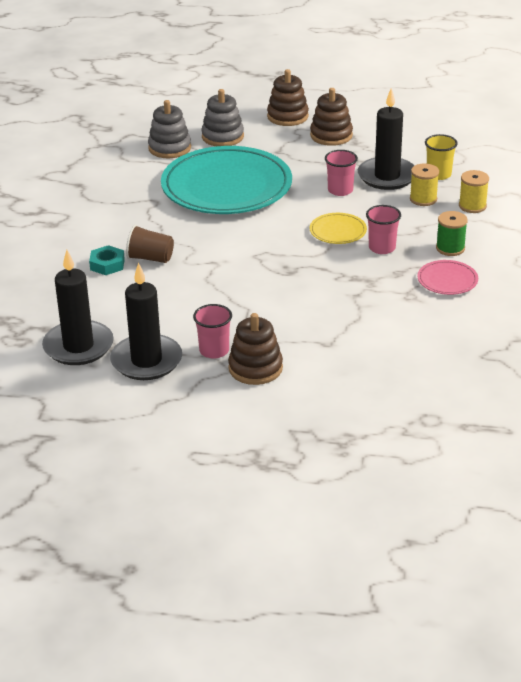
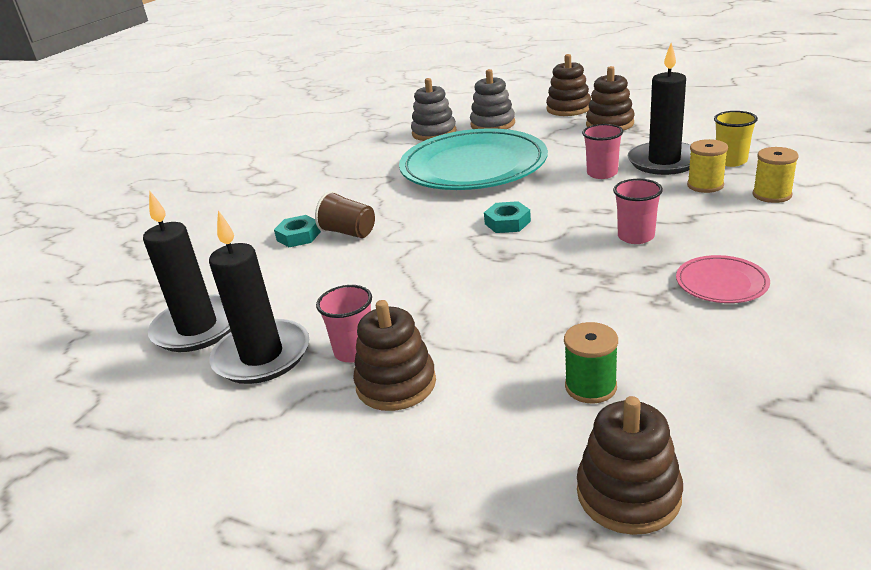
camera: 20 degrees right, 5 degrees down
yellow plate [310,213,367,244] -> none
green spool [436,211,468,256] -> green spool moved to [564,322,618,404]
none -> turquoise nut [484,201,531,233]
none -> brown stacking toy [577,396,683,535]

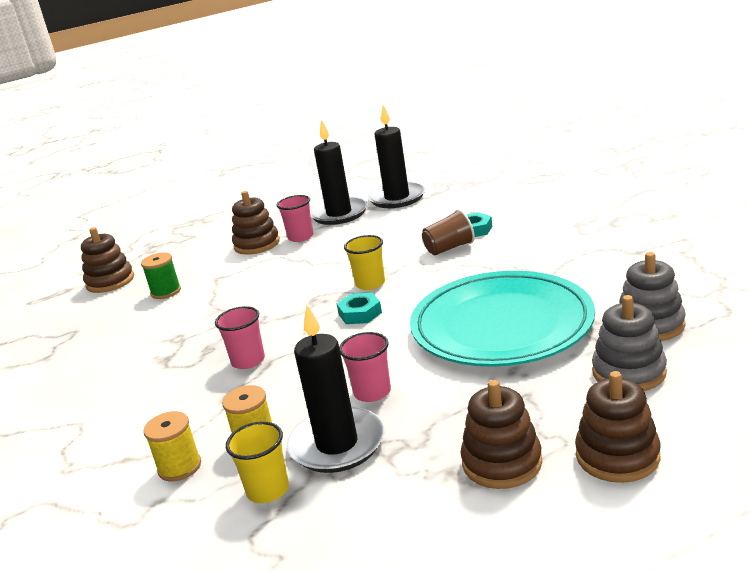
camera: 125 degrees right, 5 degrees down
pink plate [676,255,770,303] -> none
none -> yellow cup [344,235,385,290]

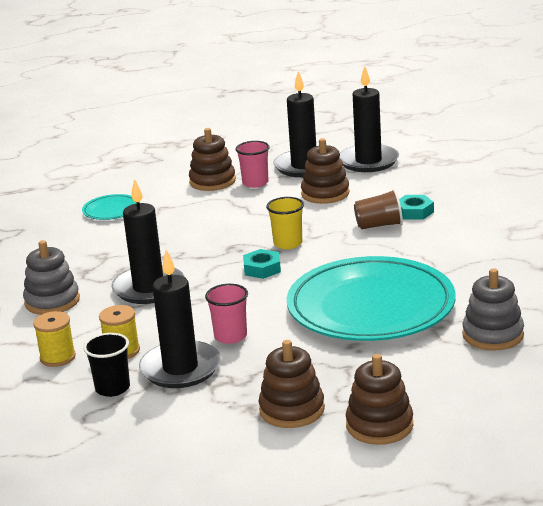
camera: 15 degrees right, 0 degrees up
brown stacking toy [81,227,134,293] -> brown stacking toy moved to [301,138,349,204]
green spool [141,252,181,299] -> turquoise plate [82,194,140,220]
pink cup [215,306,265,369] -> black candle [112,179,184,304]
yellow cup [226,421,289,503] -> black cup [83,333,130,397]
grey stacking toy [592,295,667,391] -> grey stacking toy moved to [23,240,80,315]

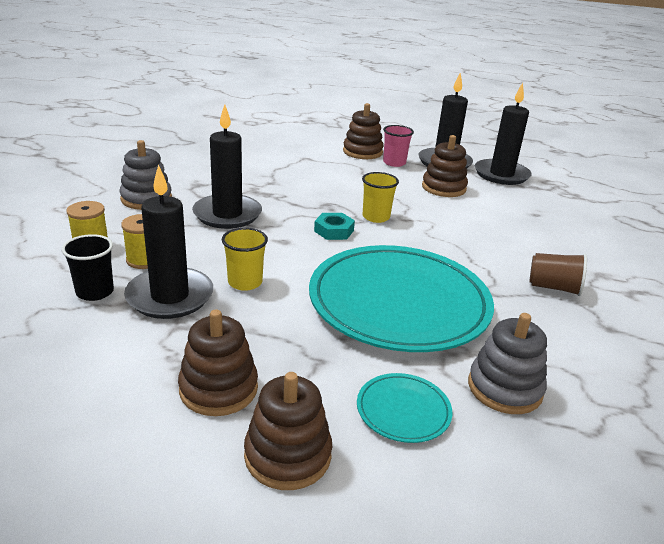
camera: 20 degrees right, 5 degrees up
turquoise plate [82,194,140,220] -> turquoise plate moved to [357,373,452,443]
pink cup [205,284,248,344] -> yellow cup [222,228,268,291]
brown cup [354,189,403,229] -> brown cup moved to [529,253,587,296]
turquoise nut [399,195,434,220] -> none

